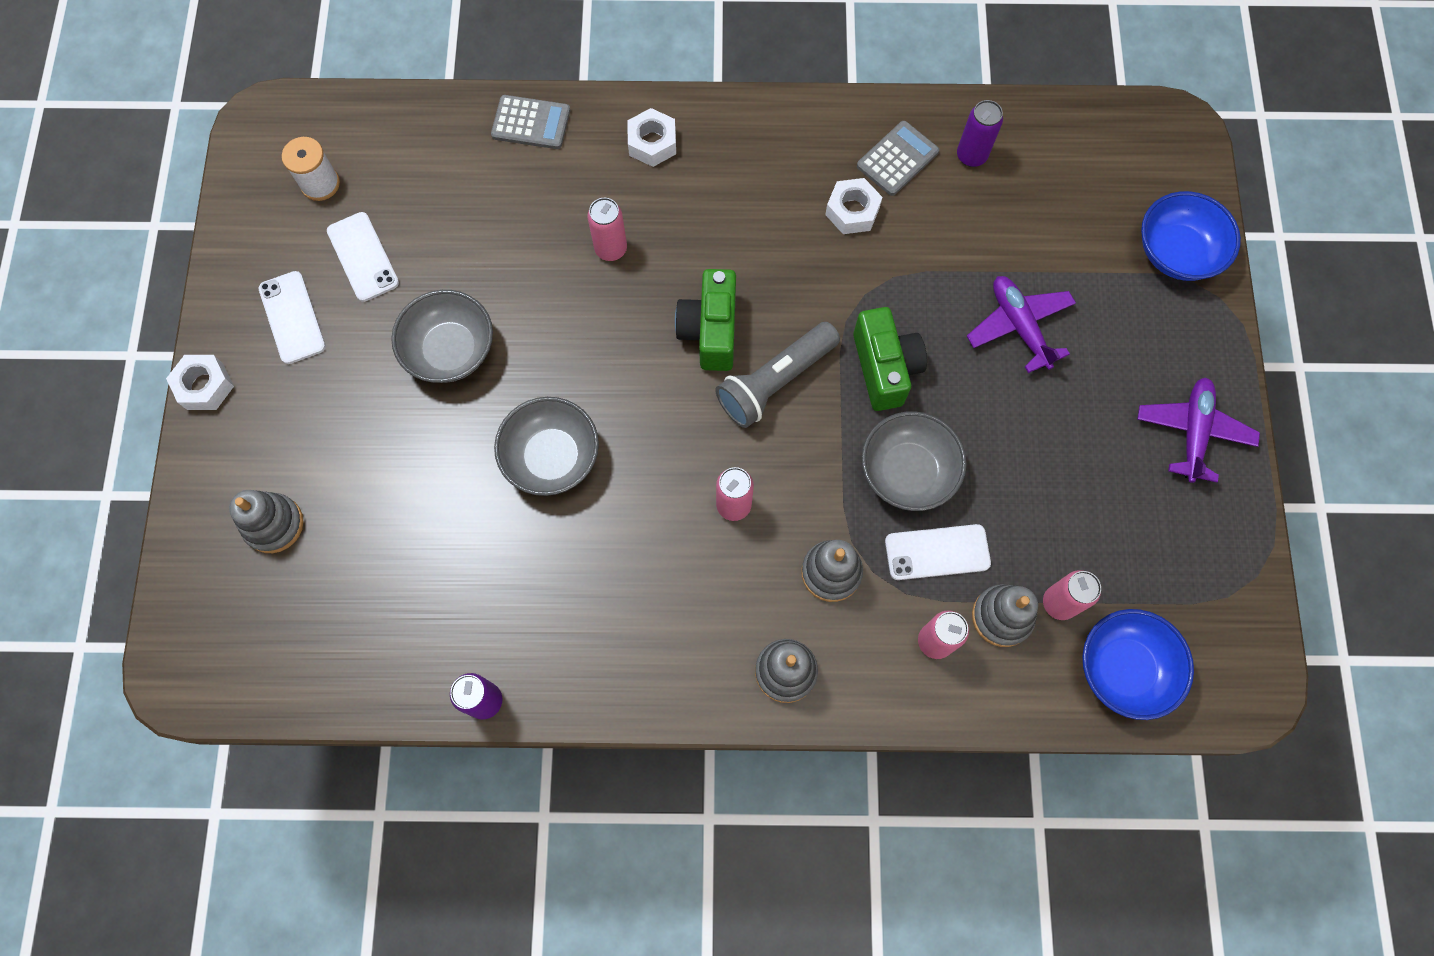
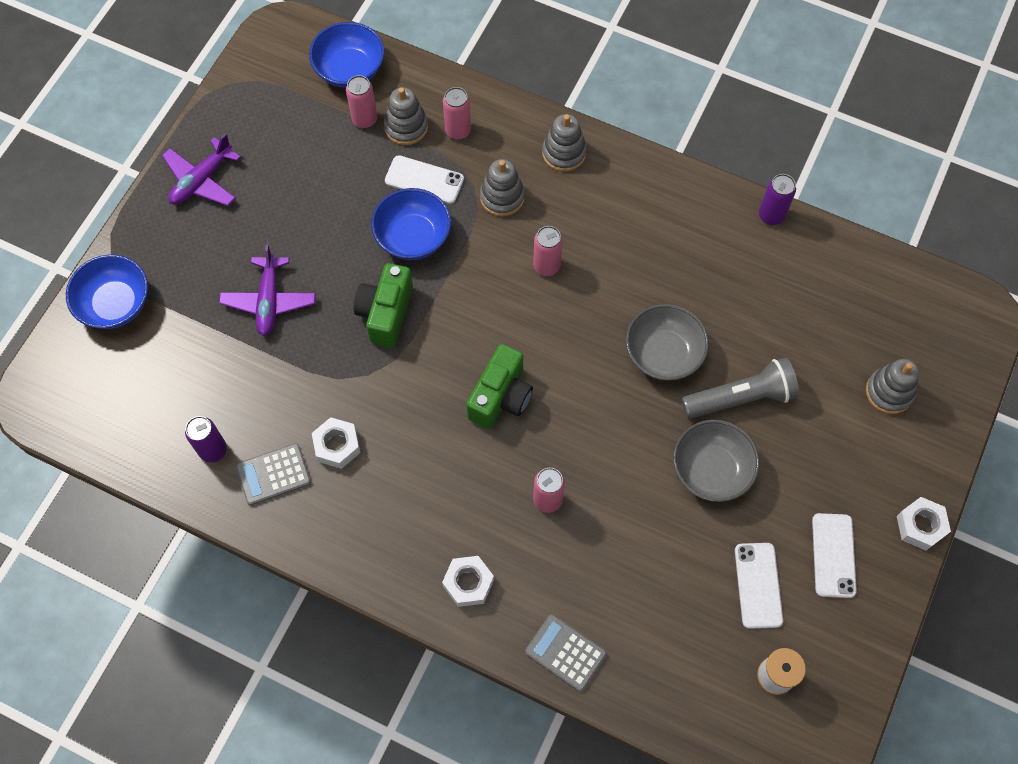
camera: 155 degrees left, 5 degrees down
grey flashlight [715,322,840,428] -> grey flashlight moved to [681,358,799,419]
grey bowl [862,411,967,511] -> blue bowl [371,188,451,260]

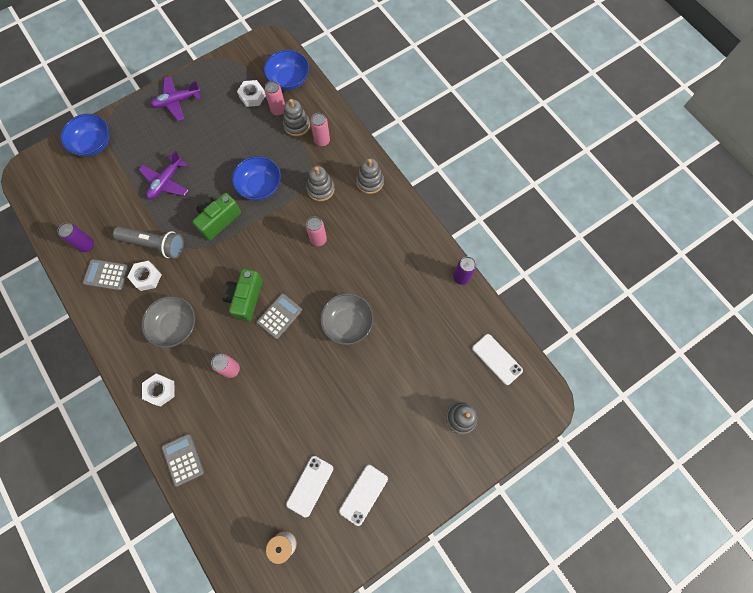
camera: 30 degrees right, 5 degrees up
white phone [385,155,464,204] -> white phone moved to [472,334,523,385]
green camera [466,344,533,429] -> green camera turned 135 degrees clockwise [222,269,263,322]
grey bowl [673,420,760,502] -> grey bowl moved to [141,296,195,348]
grey flashlight [681,358,799,419] -> grey flashlight moved to [113,226,184,259]
white nut [897,497,951,551] -> white nut moved to [237,80,266,107]
none -> grey calculator [257,293,302,339]

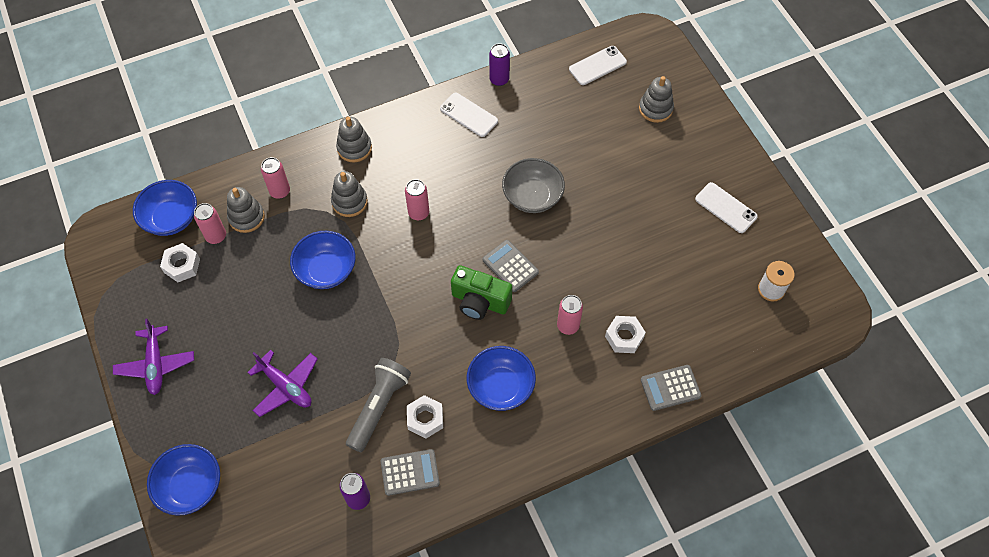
camera: 80 degrees left, 10 degrees down
grey calculator [83,259,129,291] -> grey calculator turned 120 degrees counterclockwise [381,449,440,496]
grey bowl [141,296,195,348] -> blue bowl [467,346,536,411]
white nut [142,373,175,406] -> white nut moved to [605,316,646,353]
green camera [192,193,241,241] -> none
white phone [286,456,333,518] -> white phone moved to [440,93,498,137]

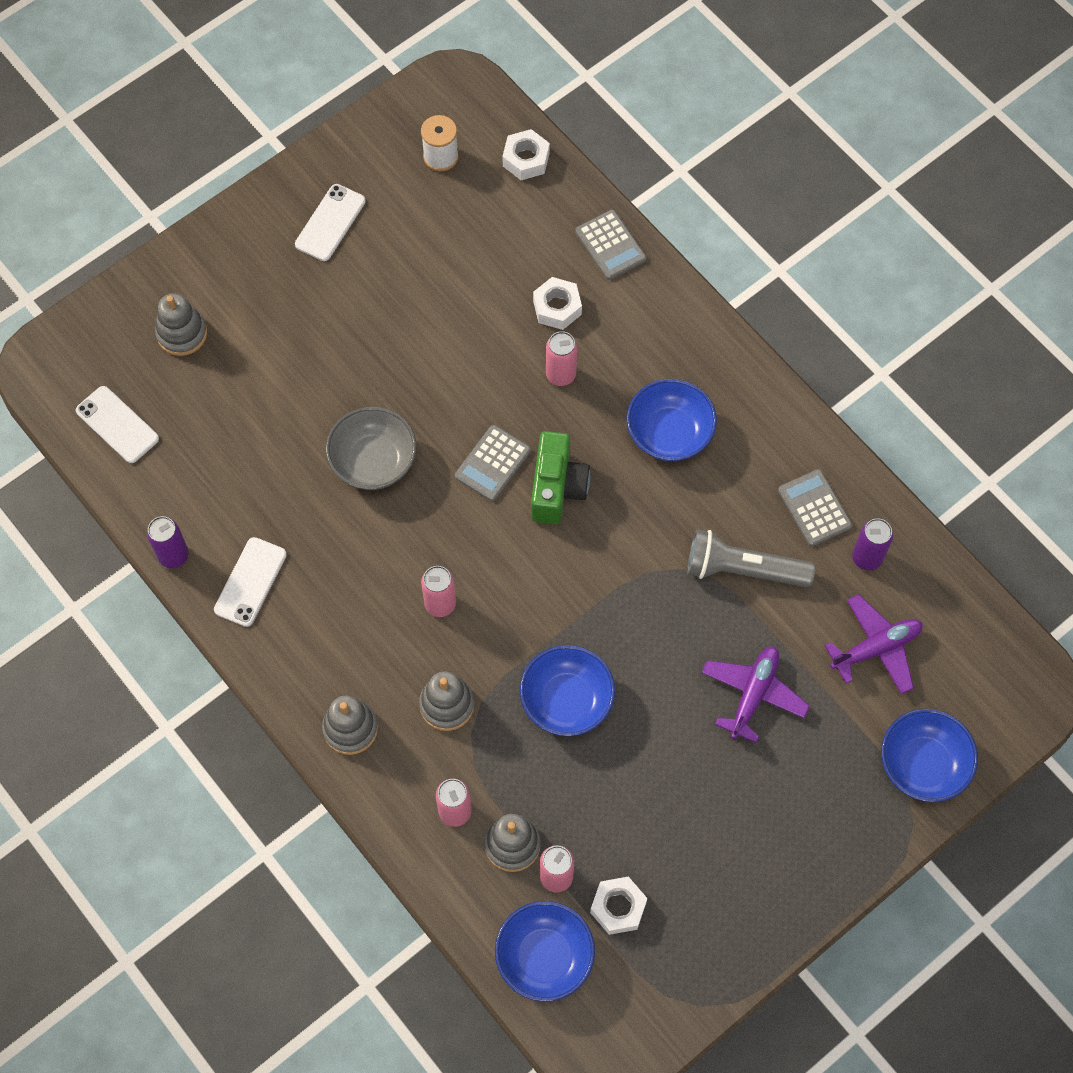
camera: 105 degrees left, 5 degrees up
purple plane [113,319,194,395] -> purple plane moved to [825,594,923,695]
white nut [407,395,443,439] -> white nut moved to [502,129,550,180]

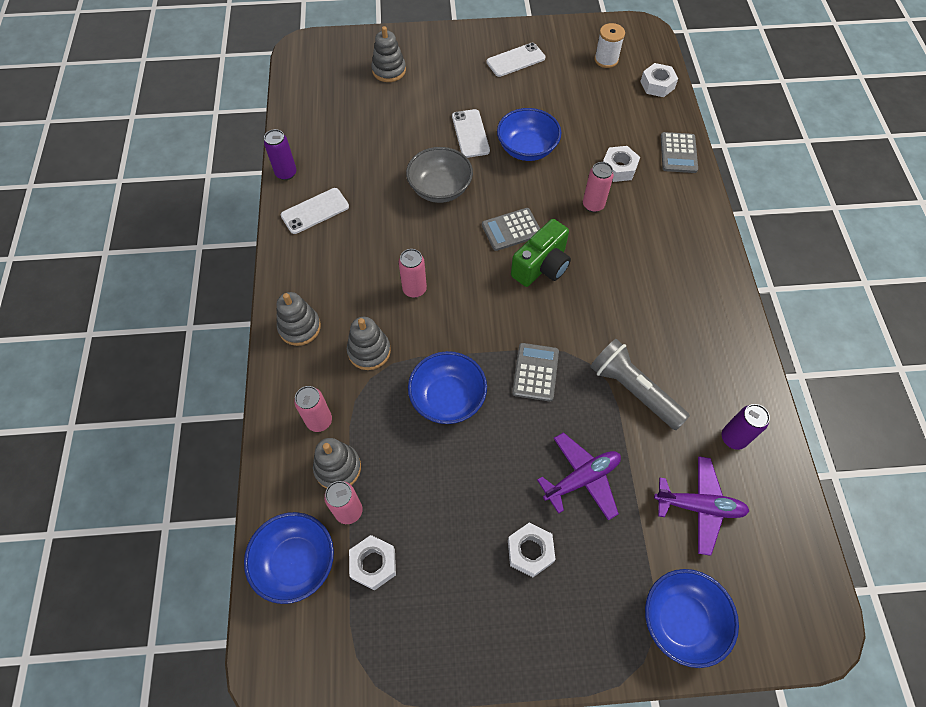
camera: 35 degrees right, 5 degrees down
white phone [76,386,159,463] -> white phone moved to [452,109,490,158]
blue bowl [626,379,717,461] -> blue bowl moved to [497,108,561,161]
grey calculator [778,469,852,546] -> grey calculator moved to [512,343,559,401]
none -> white nut [508,523,556,577]

